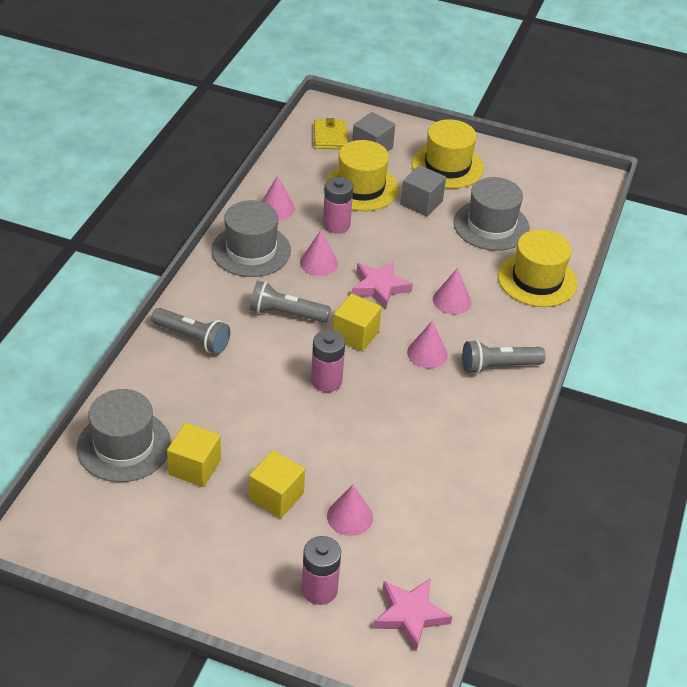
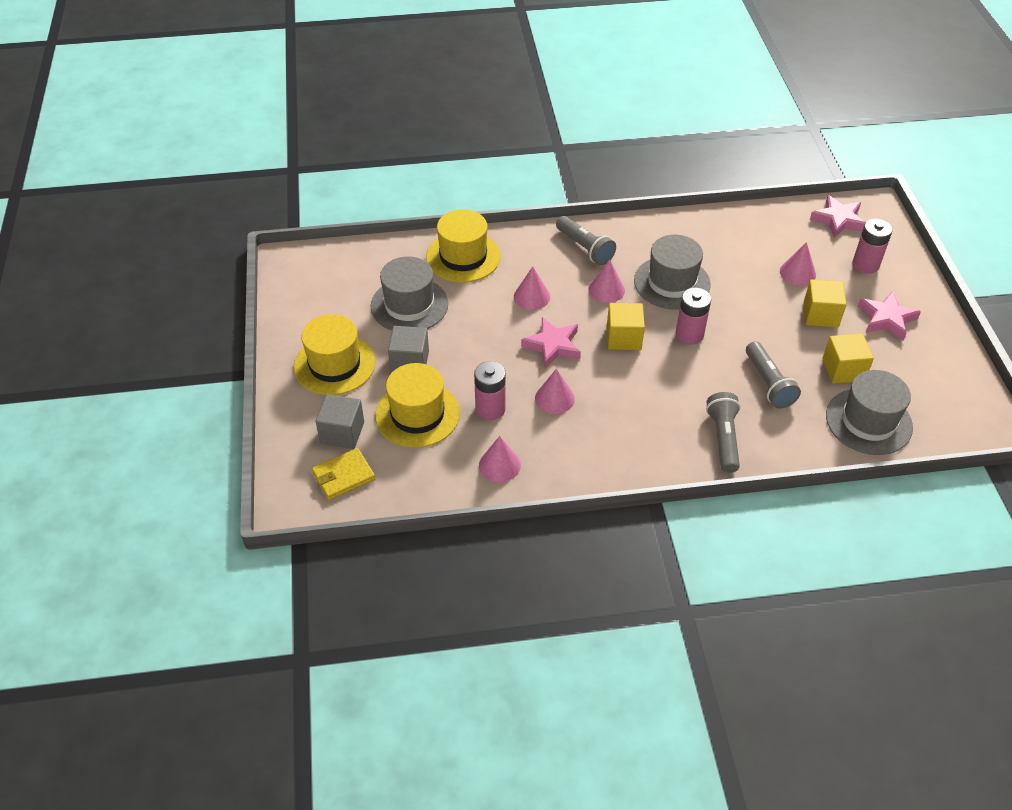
camera: 115 degrees left, 5 degrees up
grey hat [211,200,291,277] -> grey hat moved to [634,235,711,310]
grey flashlight [250,281,331,323] -> grey flashlight moved to [746,341,801,408]
none -> pink star [858,291,921,341]

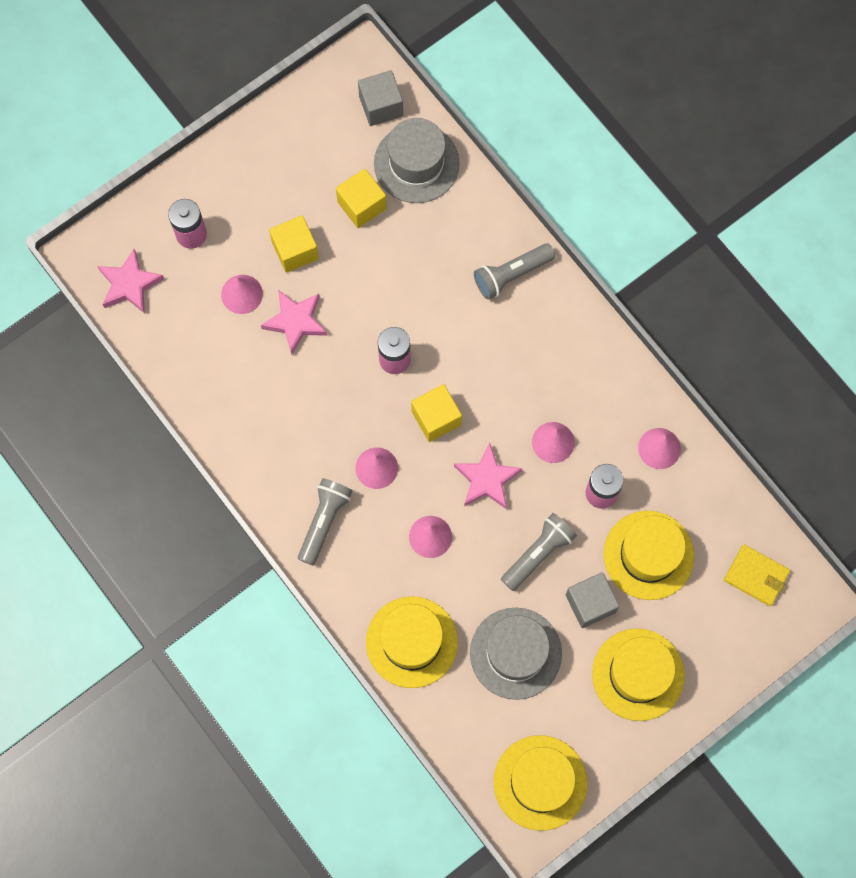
camera: 120 degrees left, 25 degrees up
grey cube [316,394,364,449] -> grey cube moved to [358,70,403,126]
grey hat [634,235,711,310] -> none
grey flashlight [746,341,801,408] -> grey flashlight moved to [501,513,577,591]
pink star [858,291,921,341] -> pink star moved to [261,290,328,354]
none -> yellow hat [494,735,588,831]

